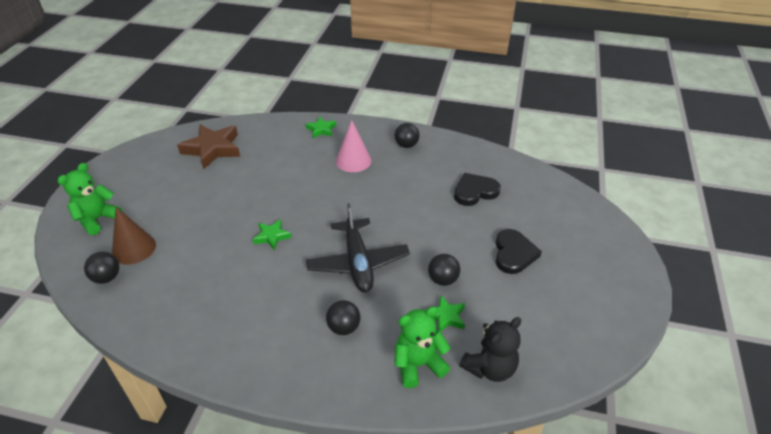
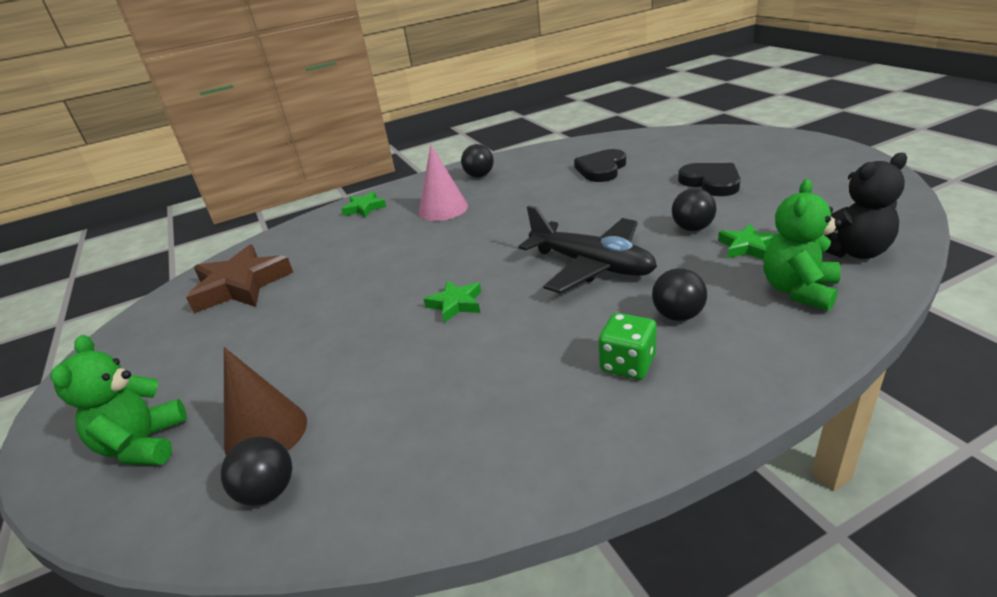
camera: 35 degrees left, 10 degrees down
black teddy bear [459,317,521,382] -> black teddy bear turned 60 degrees clockwise [825,153,907,259]
none -> green dice [599,313,657,380]

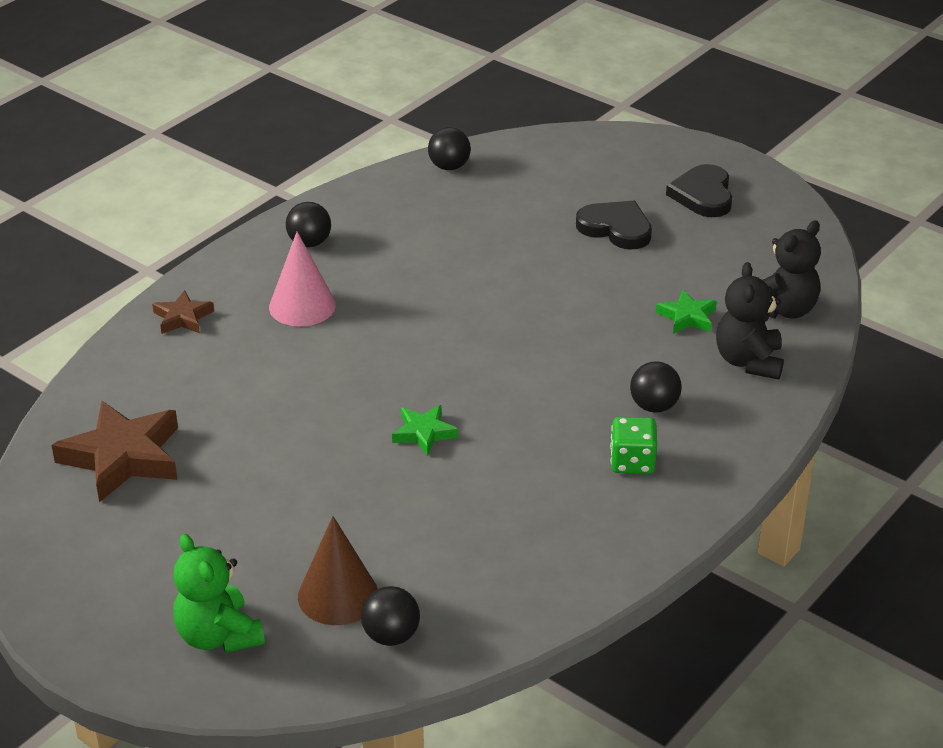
camera: 30 degrees left, 5 degrees up
green star [341,191,386,218] -> brown star [152,290,214,334]
black plane [518,205,657,293] -> none
black heart [574,149,626,182] -> black heart moved to [666,164,732,217]
black ball [672,188,716,231] -> black ball moved to [428,127,471,170]
green teddy bear [764,179,842,311] -> black teddy bear [716,262,784,380]

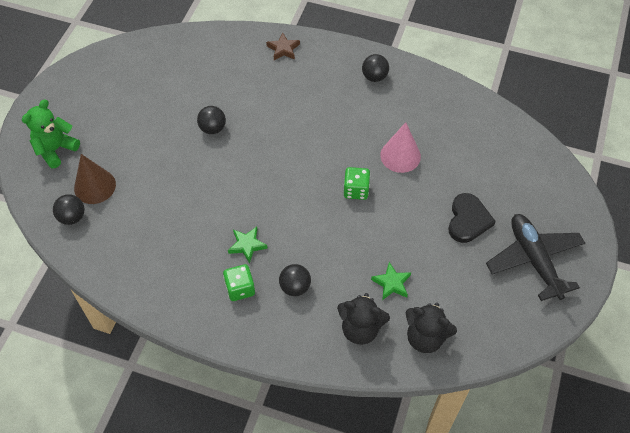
camera: 70 degrees right, 20 degrees up
brown star [52,401,178,503] -> none
pink cone [269,232,336,326] -> pink cone moved to [380,122,421,173]
green star [392,405,458,456] -> green star moved to [228,227,268,263]
black ball [428,127,471,170] -> black ball moved to [197,106,226,134]
black heart [666,164,732,217] -> black plane [486,214,585,301]
black teddy bear [716,262,784,380] -> black teddy bear turned 150 degrees counterclockwise [337,293,390,345]
none -> green dice [344,167,370,200]

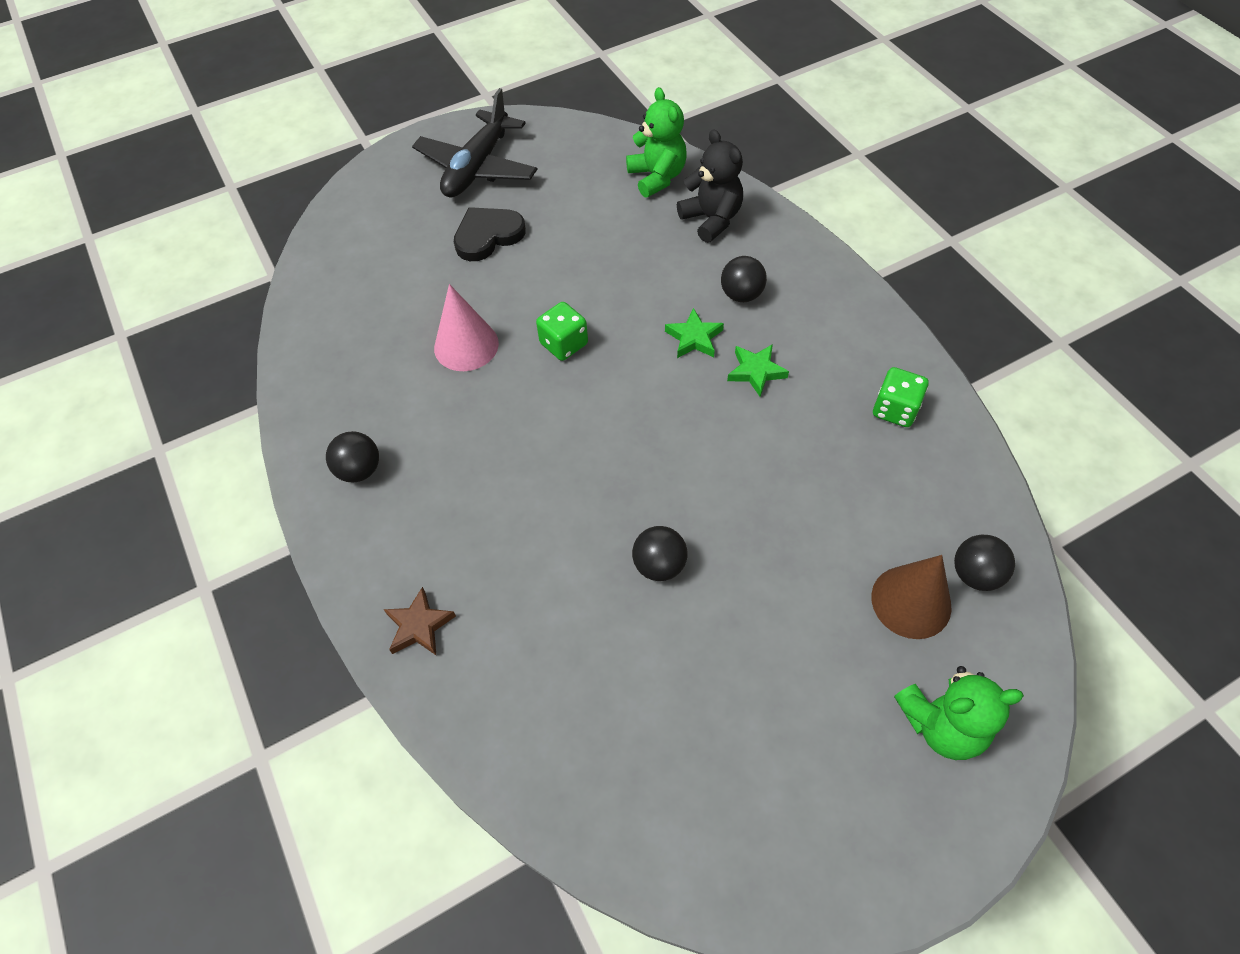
camera: 135 degrees left, 0 degrees up
green dice [223,264,255,301] -> green dice moved to [873,367,928,427]
green star [371,262,411,300] -> green star moved to [665,308,724,358]
black teddy bear [406,303,457,353] -> green teddy bear [626,87,687,198]

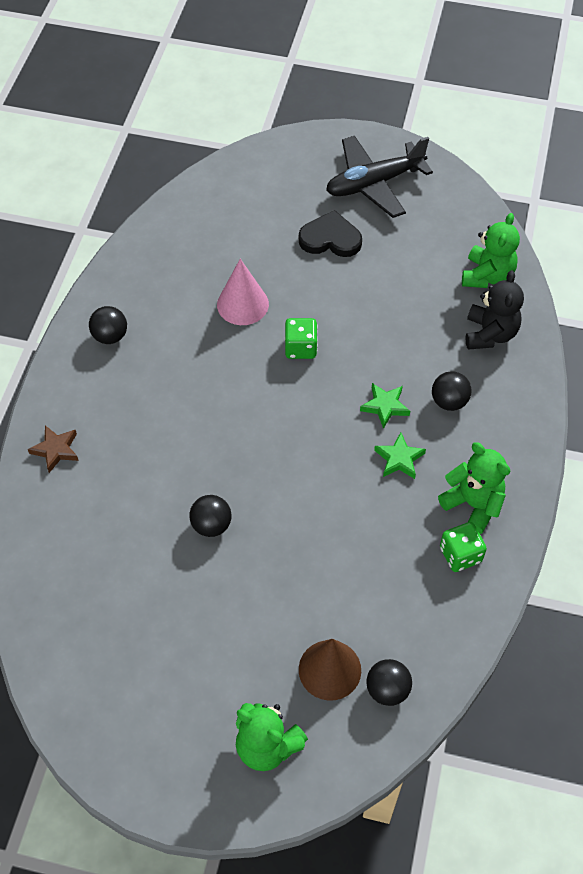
camera: 40 degrees right, 0 degrees up
none -> green teddy bear [438,442,510,534]

